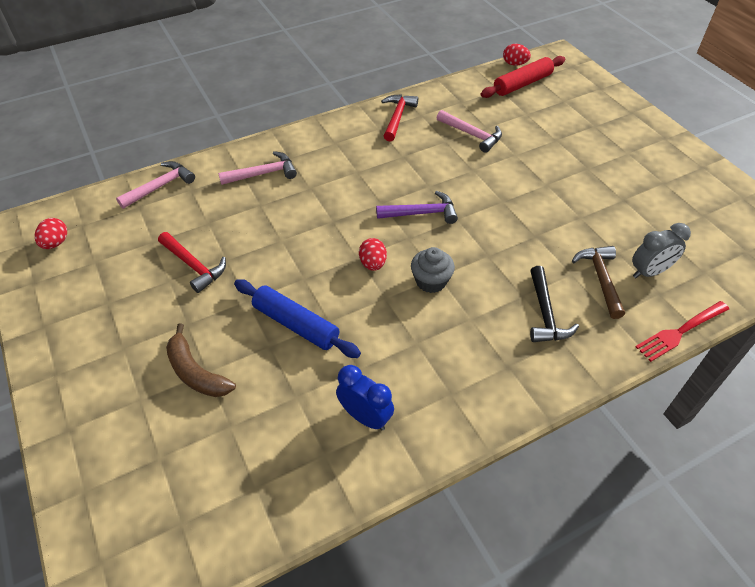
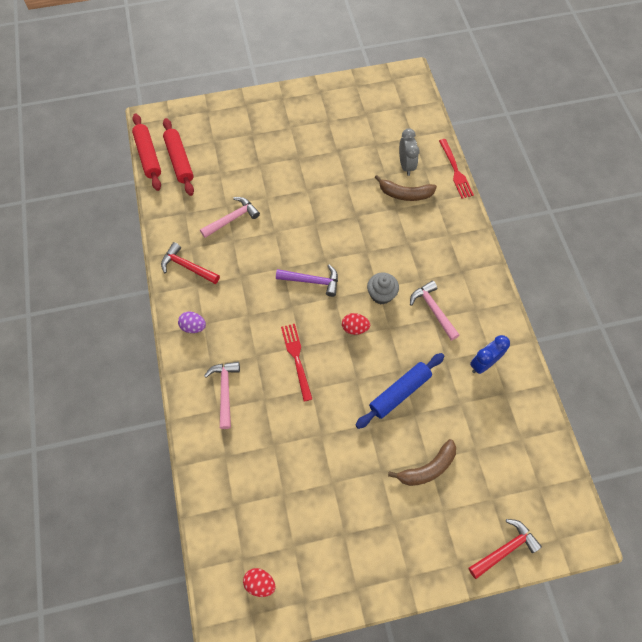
camera: 75 degrees left, 15 degrees up
pink hammer [116,161,195,209] -> pink hammer moved to [410,281,460,341]
red hammer [158,232,226,293] -> red hammer moved to [468,519,542,579]
purple hammer [376,191,458,224] -> purple hammer turned 90 degrees clockwise [276,265,338,297]
red egg [503,44,531,66] -> red rolling pin [132,114,161,191]
black hammer [530,266,579,342] -> none
brown hammer [572,246,625,319] -> brown banana [375,175,437,201]
none -> purple egg [178,312,206,333]
none -> red fork [281,324,312,402]

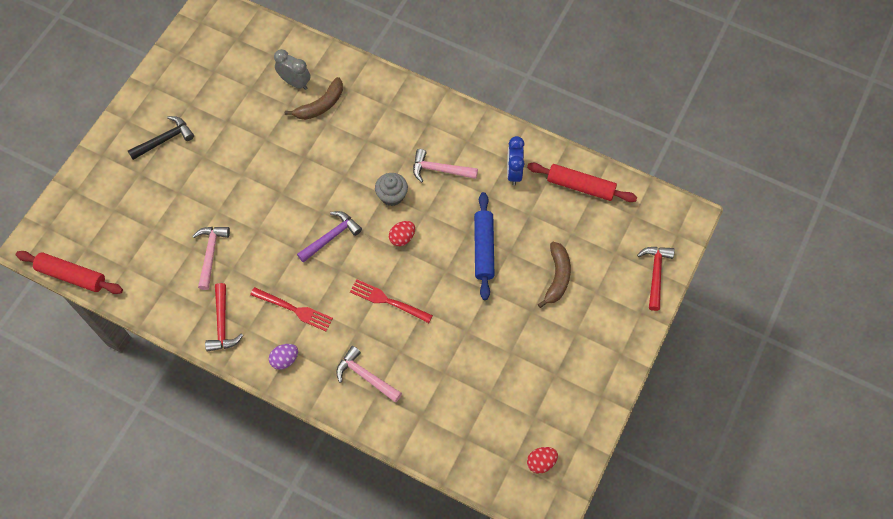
camera: 50 degrees left, 0 degrees up
red hammer [161,242,220,284] -> red hammer turned 75 degrees counterclockwise [205,283,243,352]
red rolling pin [163,118,194,196] -> red rolling pin moved to [527,163,637,202]
red fork [439,139,474,199] -> red fork moved to [250,287,333,331]
none -> black hammer [128,116,194,160]

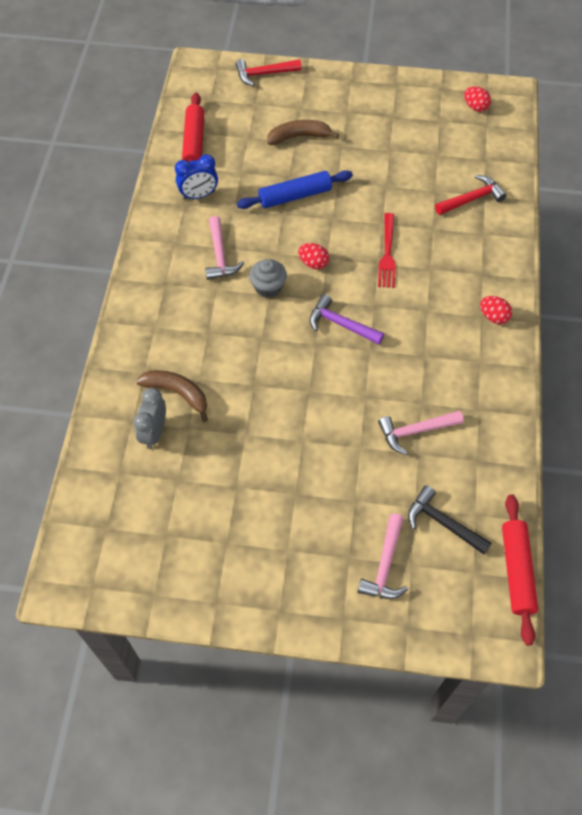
camera: 110 degrees left, 5 degrees down
black hammer [128,116,194,160] -> black hammer moved to [408,485,491,554]
red hammer [205,283,243,352] -> red hammer moved to [435,175,507,215]
red fork [250,287,333,331] -> none
purple egg [269,344,298,370] -> red egg [480,296,512,324]
pink hammer [336,346,402,403] -> pink hammer moved to [358,513,408,599]

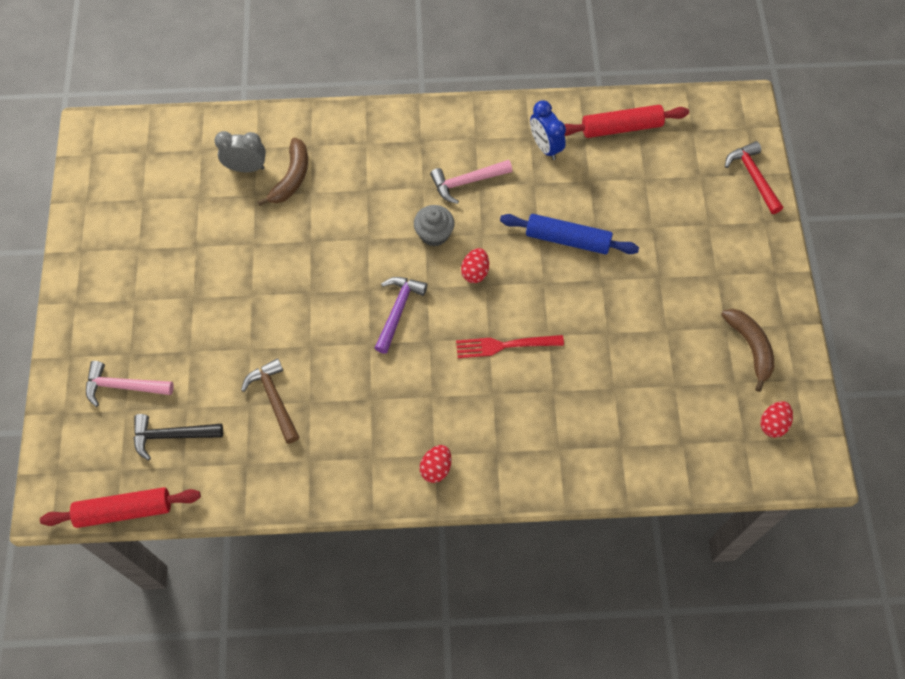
camera: 80 degrees right, 5 degrees up
blue rolling pin [237,170,353,209] -> blue rolling pin turned 45 degrees counterclockwise [500,214,639,255]
brown banana [267,120,339,145] -> brown banana moved to [721,309,774,392]
pink hammer [378,411,464,455] -> brown hammer [241,358,299,444]
black hammer [408,485,491,554] -> black hammer turned 120 degrees counterclockwise [134,414,223,461]
red hammer [435,175,507,215] -> none

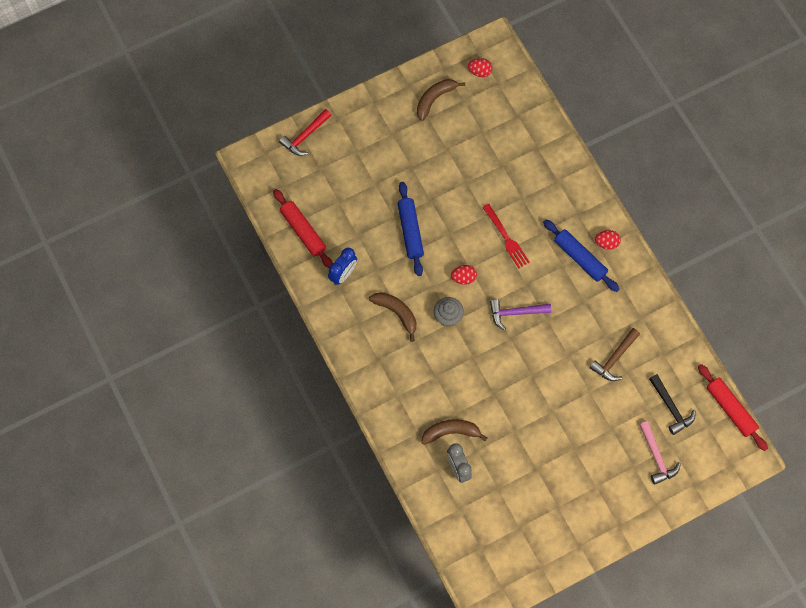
camera: 115 degrees left, 5 degrees up
pink hammer [430,160,512,204] -> brown banana [369,292,416,342]
none -> blue rolling pin [543,220,619,292]

